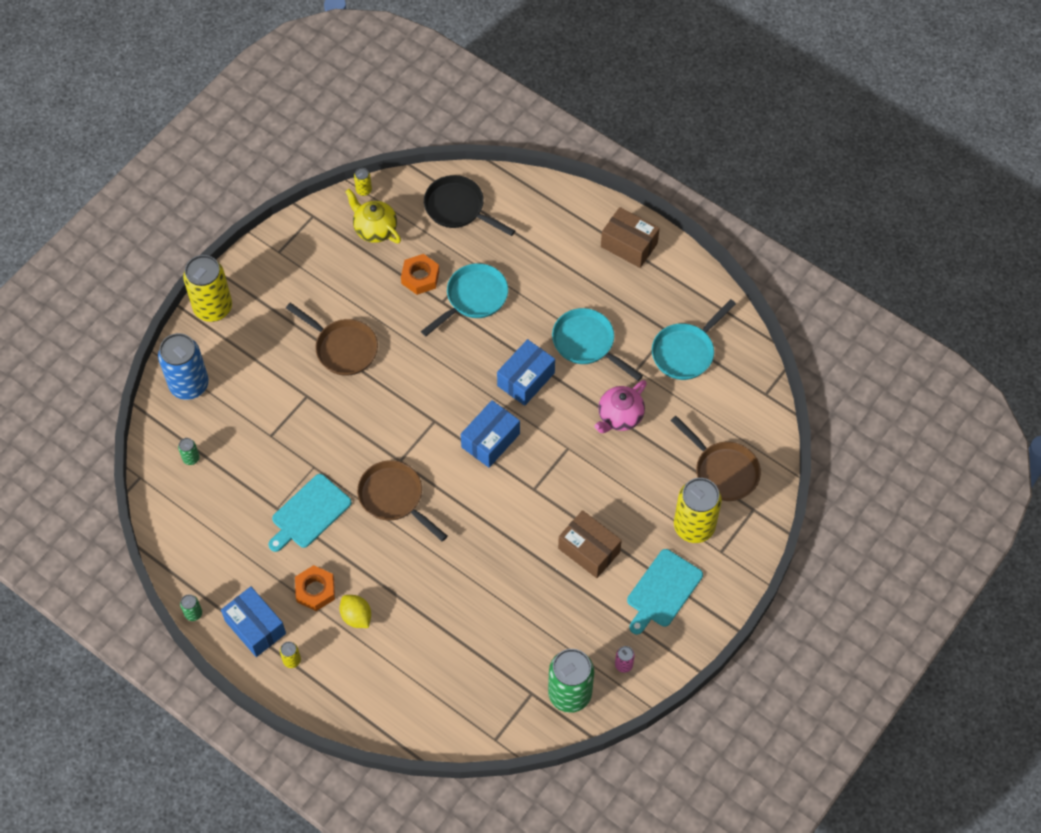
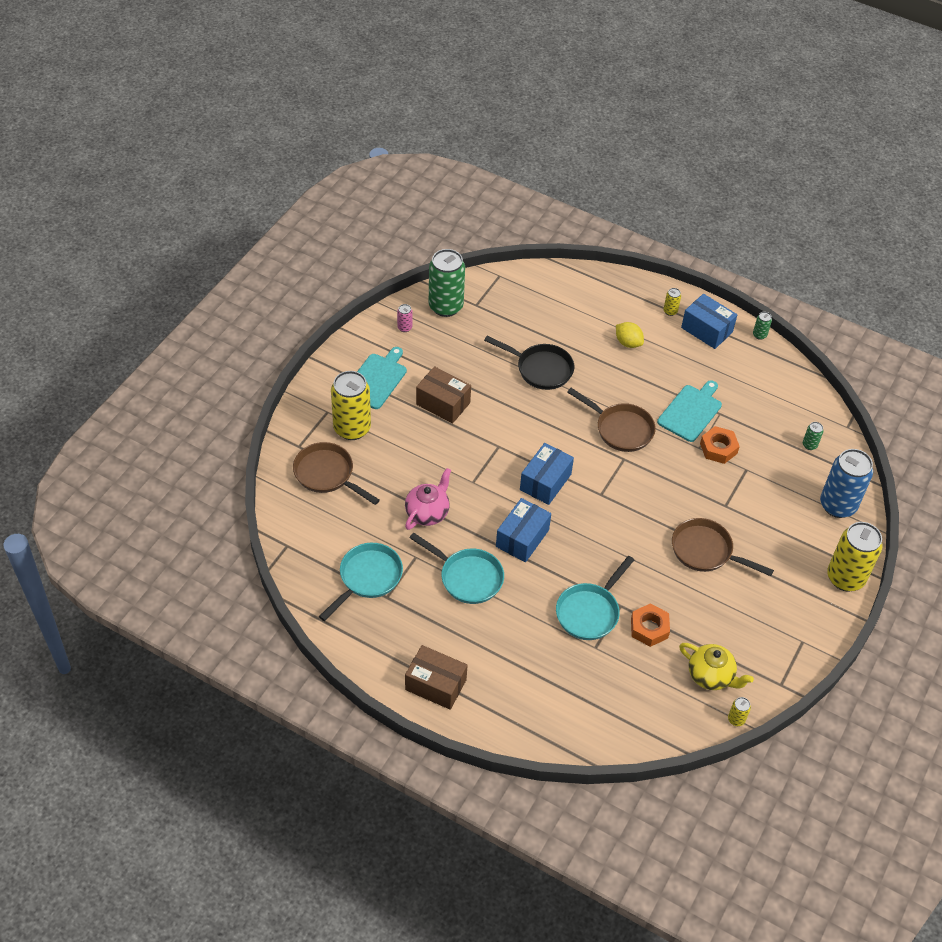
camera: 170 degrees right, 10 degrees down
orange nut [295,565,335,611] -> orange nut moved to [700,426,740,464]
black pan [424,175,515,236] -> black pan moved to [484,336,574,390]

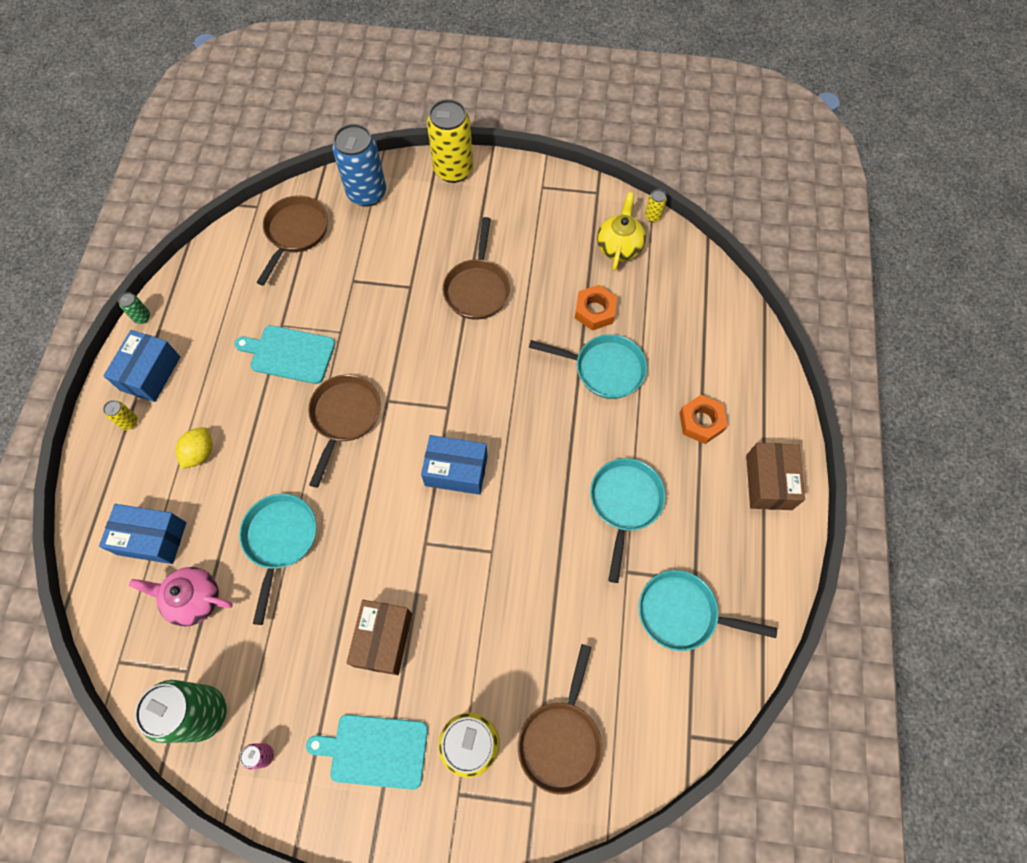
camera: 110 degrees left, 15 degrees up
pink teapot [405,468,451,530] -> pink teapot moved to [129,567,233,626]
black pan [484,336,574,390] -> turquoise pan [239,494,317,625]
blue box [496,498,551,562] -> blue box moved to [99,504,186,564]
orange nut [700,426,740,464] -> orange nut moved to [679,395,728,444]
green can [803,422,823,450] -> brown pan [256,195,328,286]

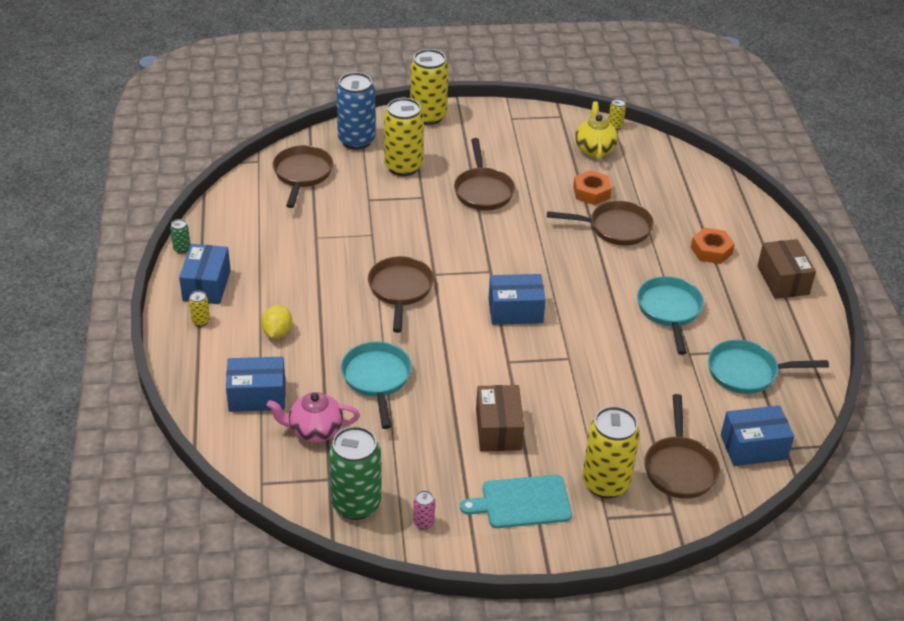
camera: 15 degrees left, 25 degrees down
turquoise cutting board [234,325,335,384] -> none
turquoise pan [529,334,647,399] -> brown pan [547,201,654,246]
none -> yellow can [384,98,424,176]
none -> blue box [721,405,794,466]

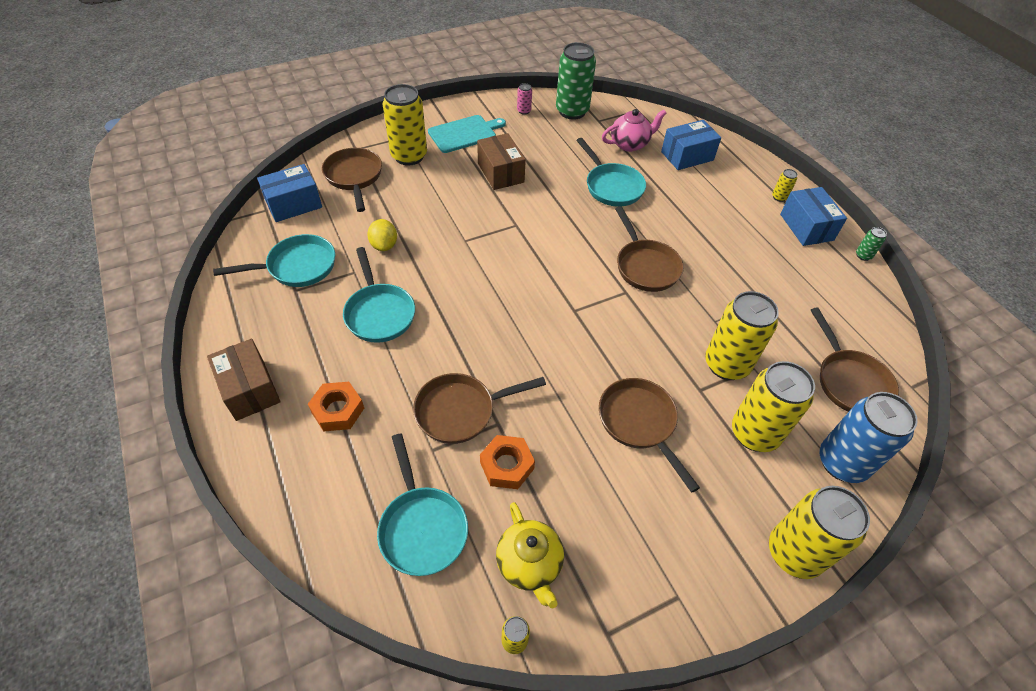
camera: 160 degrees right, 10 degrees up
yellow lemon [261,305,292,338] -> yellow lemon moved to [367,219,397,251]
blue box [488,274,546,325] -> none
none -> turquoise pan [377,433,468,576]
none -> yellow can [705,291,779,380]

